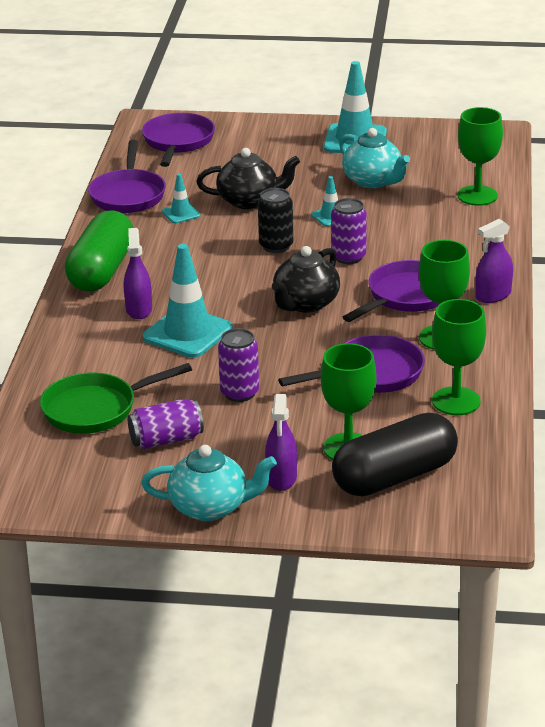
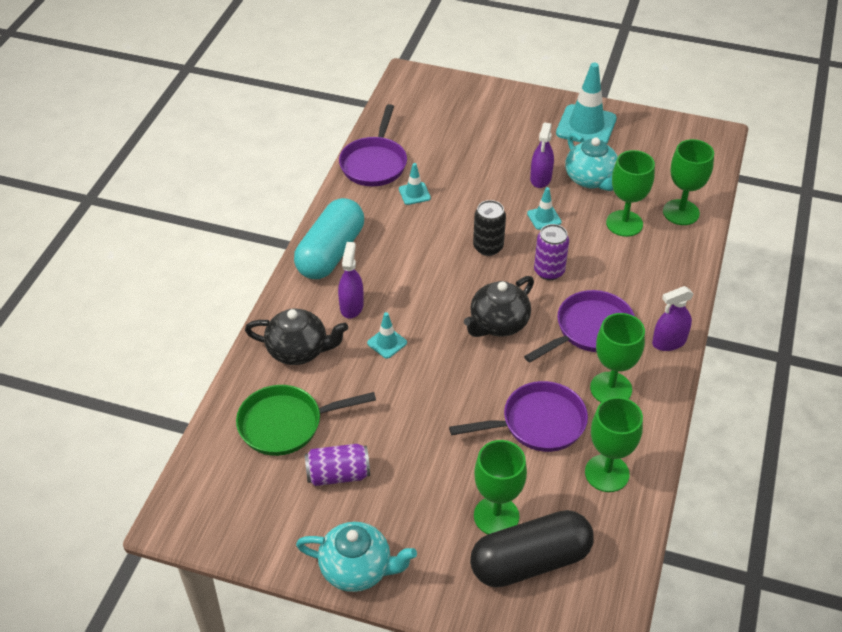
camera: 10 degrees right, 15 degrees up
green capsule [65,210,133,292] -> turquoise capsule [294,198,364,279]
purple pan [142,113,215,167] -> none
turquoise traffic cone [143,244,233,358] -> turquoise traffic cone [367,312,407,359], size x0.49
black teapot [196,148,300,209] -> black teapot moved to [245,309,348,365]
purple can [218,328,259,402] -> none
purple spray bottle [265,394,297,491] -> purple spray bottle moved to [530,122,554,188]
none -> green goblet [606,150,655,237]

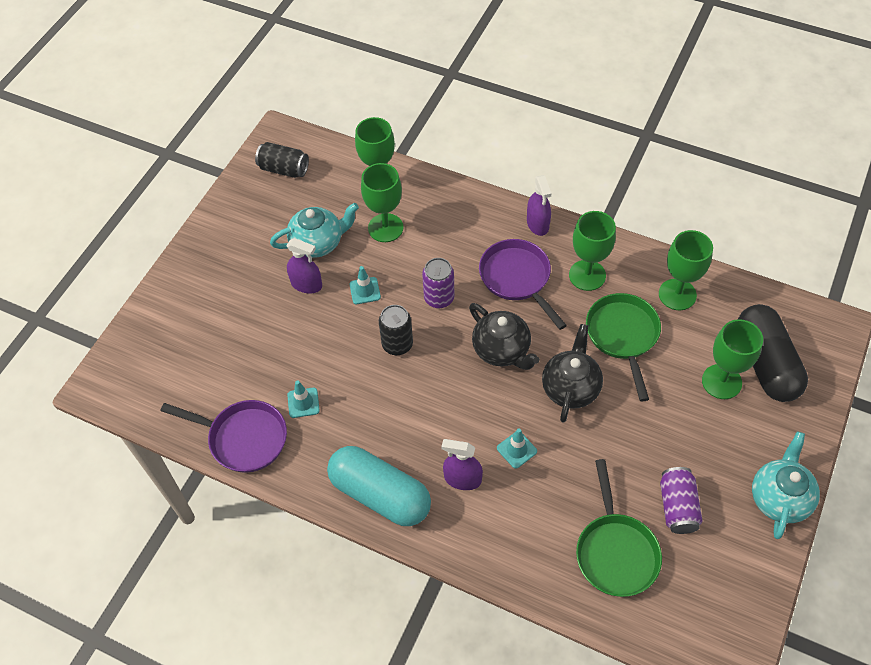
camera: 80 degrees left, 10 degrees up
black teapot [245,309,348,365] -> black teapot moved to [542,324,603,423]
purple pan [449,381,588,452] -> green pan [586,293,661,402]
turquoise traffic cone [556,63,617,144] -> none
none -> black can [255,142,309,178]

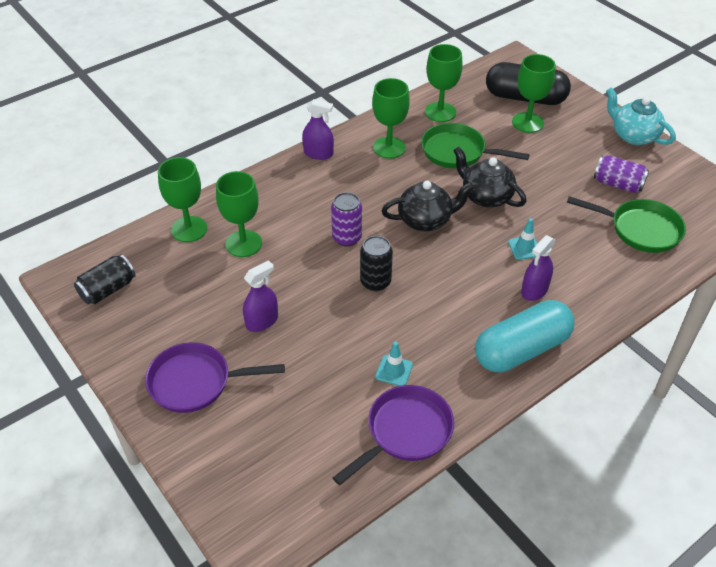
camera: 65 degrees left, 10 degrees down
turquoise teapot [270,203,359,258] -> none
turquoise traffic cone [349,266,381,304] -> none
purple pan [479,239,567,330] -> purple pan moved to [145,342,285,413]

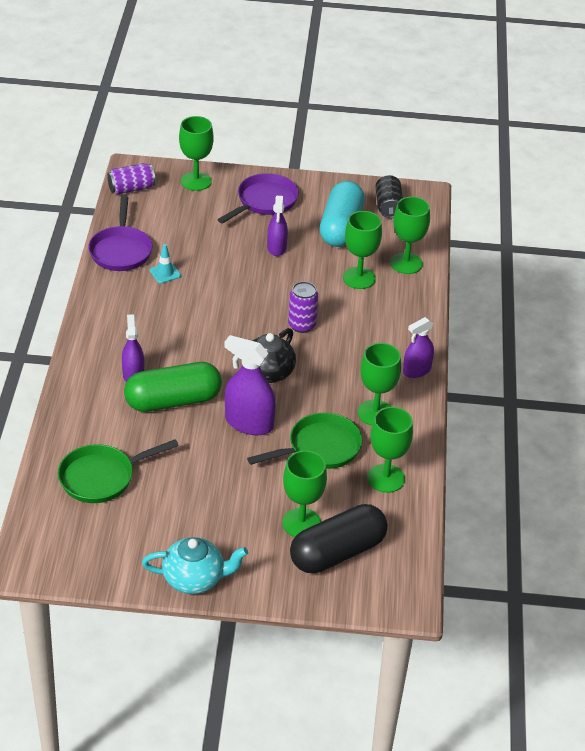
camera: 130 degrees right, 5 degrees down
black can [360,236,393,291] -> none
black teapot [453,146,527,208] -> purple spray bottle [225,335,276,435]
turquoise capsule [475,300,575,373] -> turquoise capsule moved to [320,181,364,247]
turquoise traffic cone [508,218,538,260] -> green capsule [124,362,222,412]
purple can [594,155,649,193] -> purple can moved to [107,163,156,195]
none -> green goblet [179,116,214,191]

